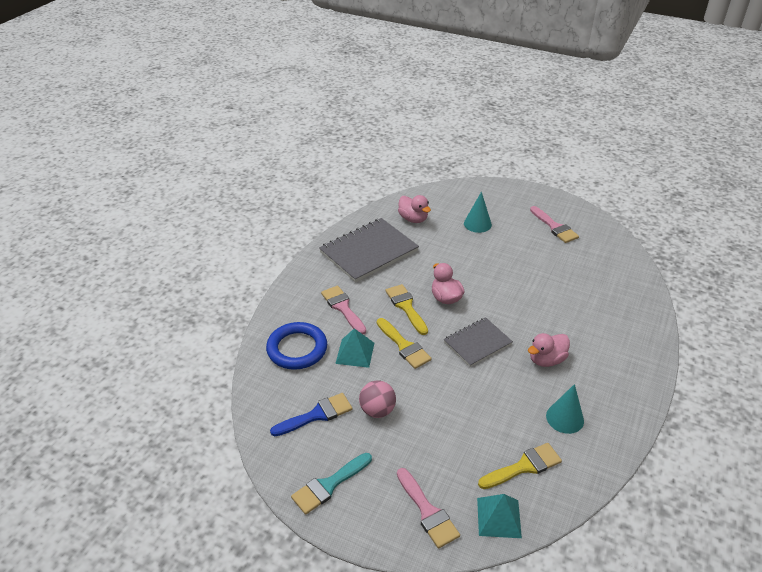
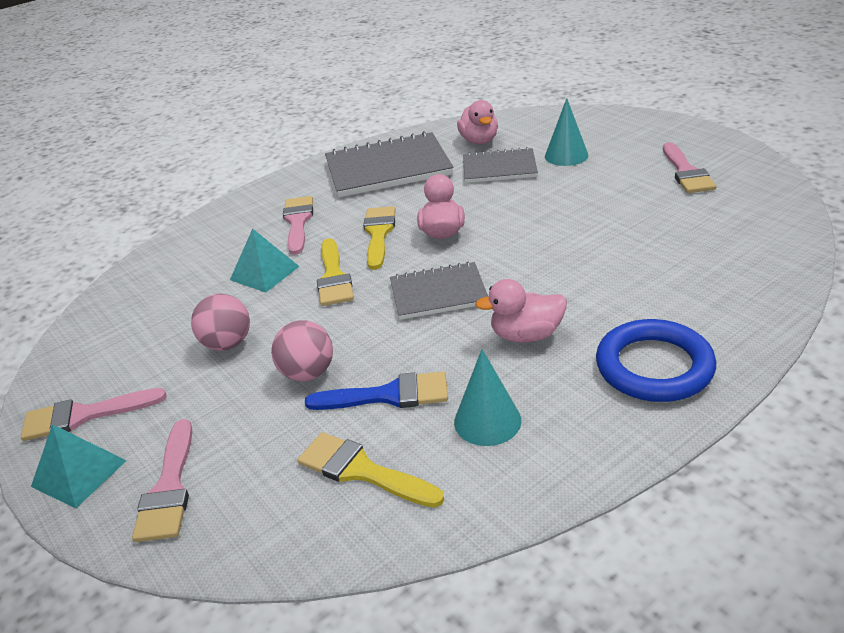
camera: 30 degrees right, 5 degrees down
blue ring [266,322,327,370] -> blue ring moved to [596,319,716,402]
blue brush [270,393,352,436] -> blue brush moved to [305,371,448,410]
turquoise brush [291,453,372,515] -> pink brush [21,388,166,441]
turquoise pyramid [477,494,522,538] -> turquoise pyramid moved to [31,424,127,508]
yellow brush [478,443,562,489] -> yellow brush turned 150 degrees counterclockwise [298,432,444,508]
none -> pink ball [271,321,333,381]
none -> grey notebook [463,147,538,183]

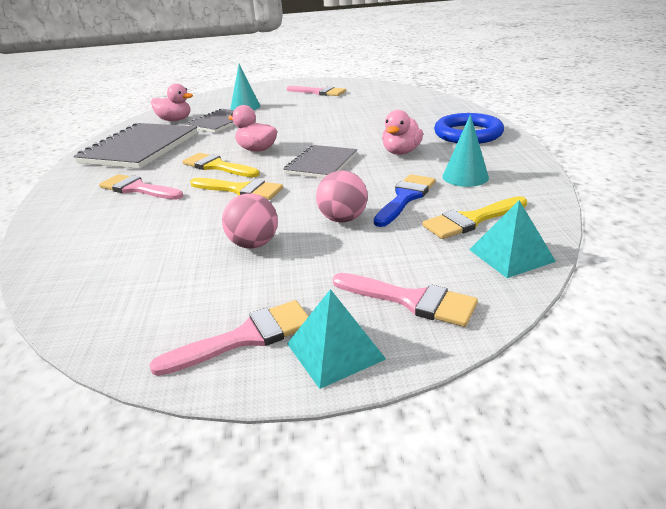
camera: 60 degrees left, 5 degrees down
pink brush [21,388,166,441] -> pink brush turned 135 degrees counterclockwise [149,300,309,376]
turquoise pyramid [230,229,300,293] -> turquoise pyramid moved to [469,200,556,278]

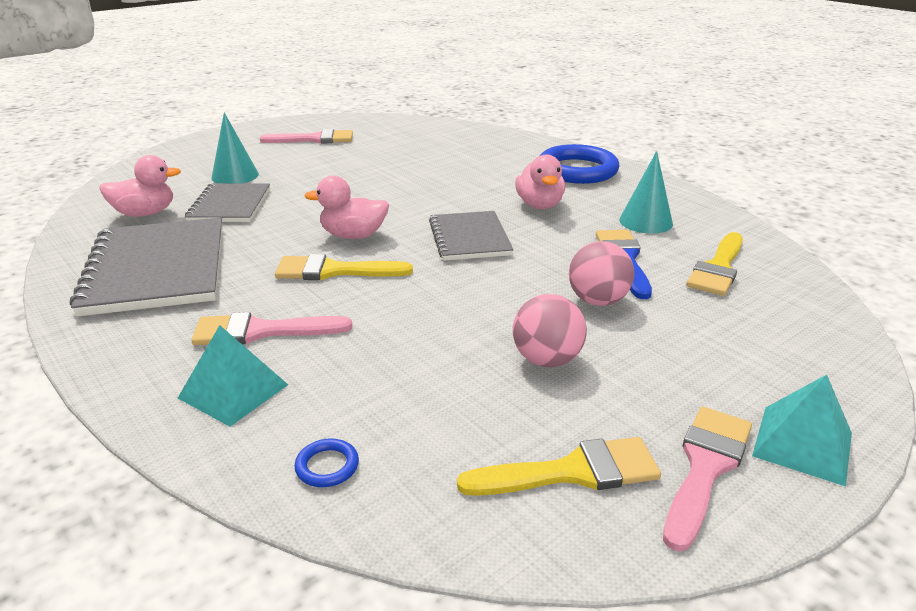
camera: 35 degrees left, 0 degrees up
yellow brush [190,178,283,200] -> yellow brush moved to [457,437,661,496]
pink brush [333,273,478,327] -> none
turquoise pyramid [469,200,556,278] -> turquoise pyramid moved to [178,325,288,427]
none -> blue ring [294,438,359,487]

